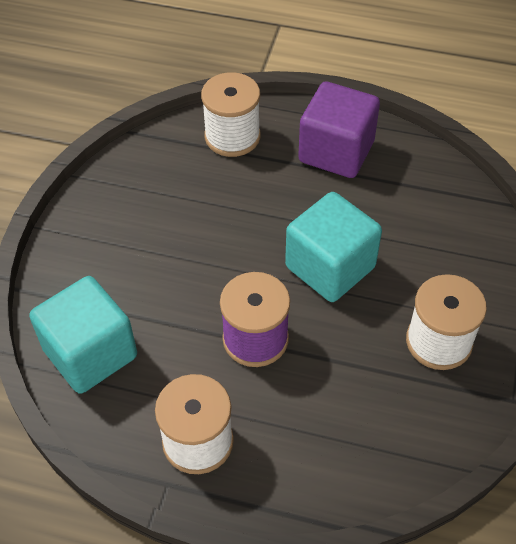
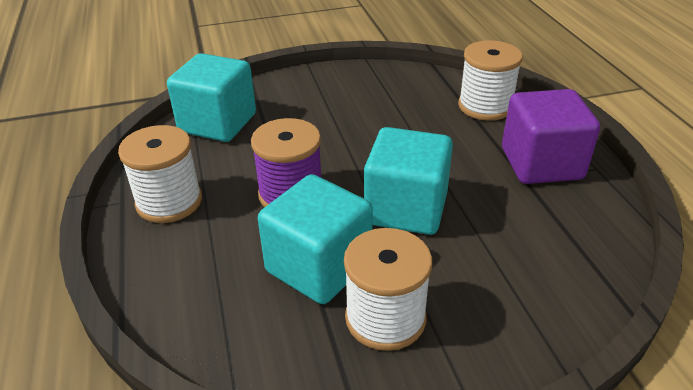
camera: 60 degrees right, 15 degrees down
none -> turquoise cube [258,174,373,304]

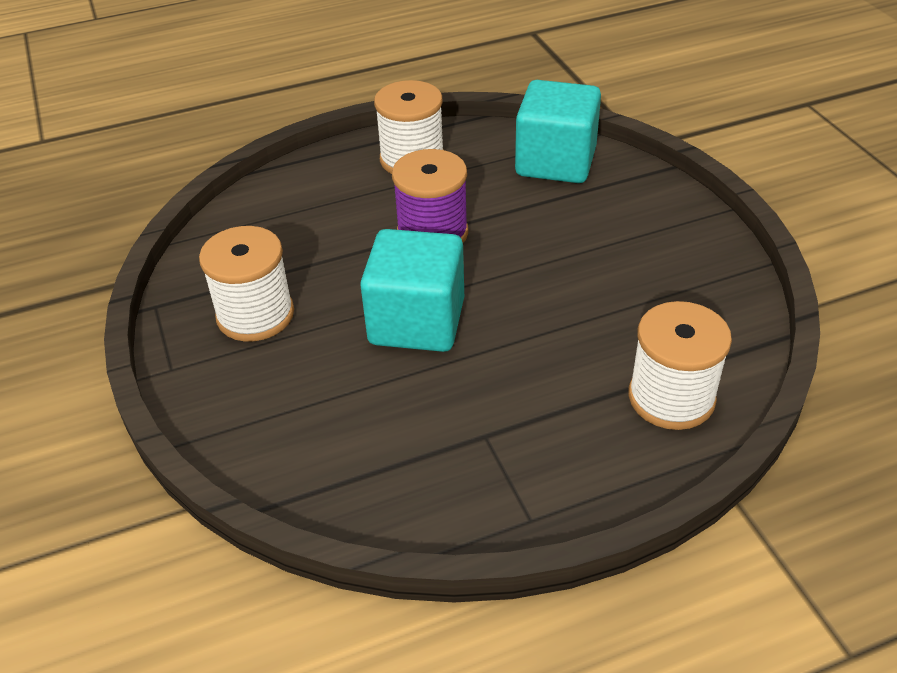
camera: 85 degrees right, 5 degrees up
turquoise cube [258,174,373,304] -> none
purple cube [502,89,600,184] -> none

